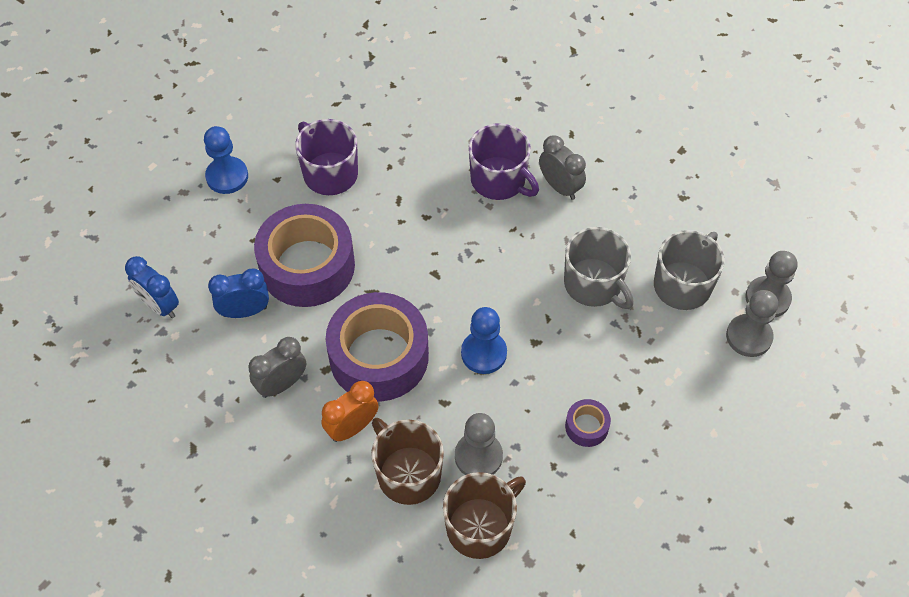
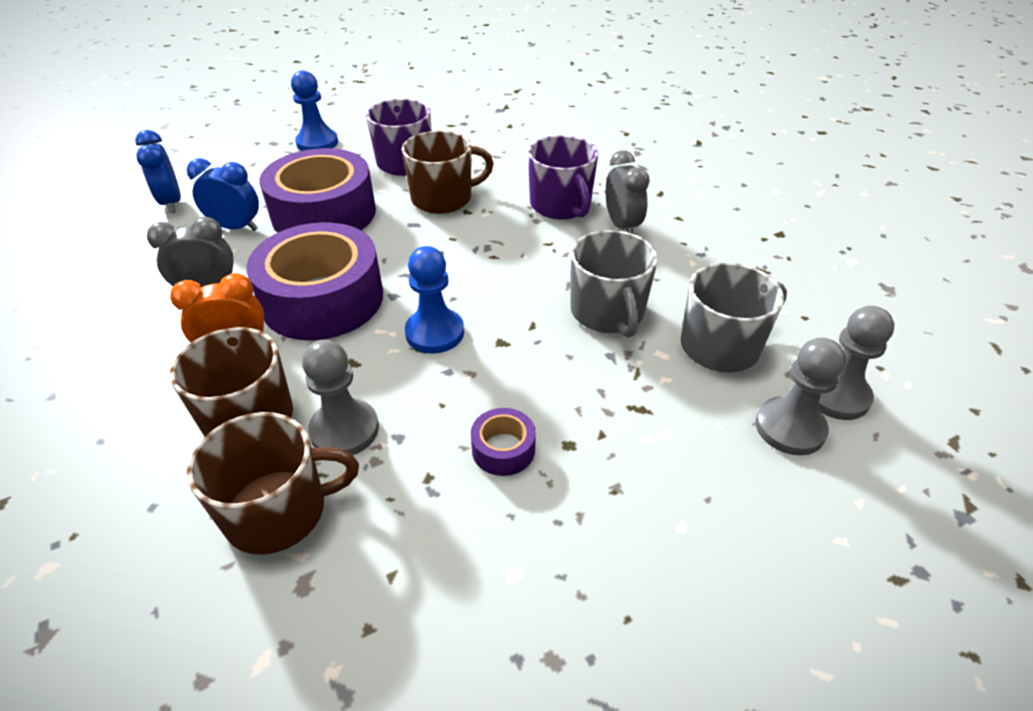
camera: 25 degrees right, 15 degrees down
none -> brown mug [402,131,494,214]

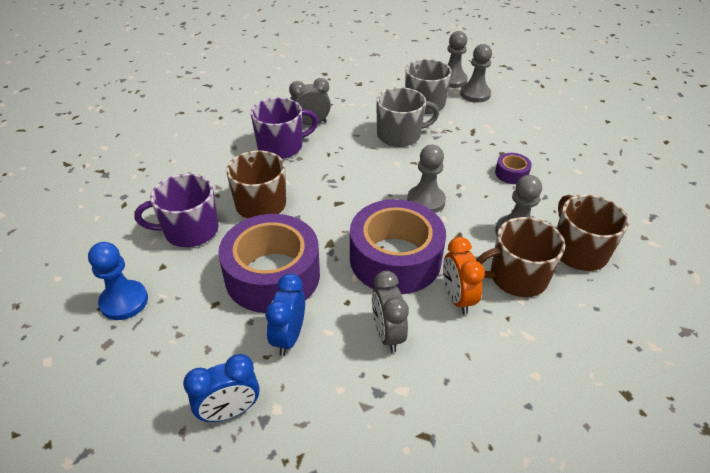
camera: 90 degrees left, 0 degrees up
blue pawn [405,246,464,354] -> grey pawn [407,145,446,213]

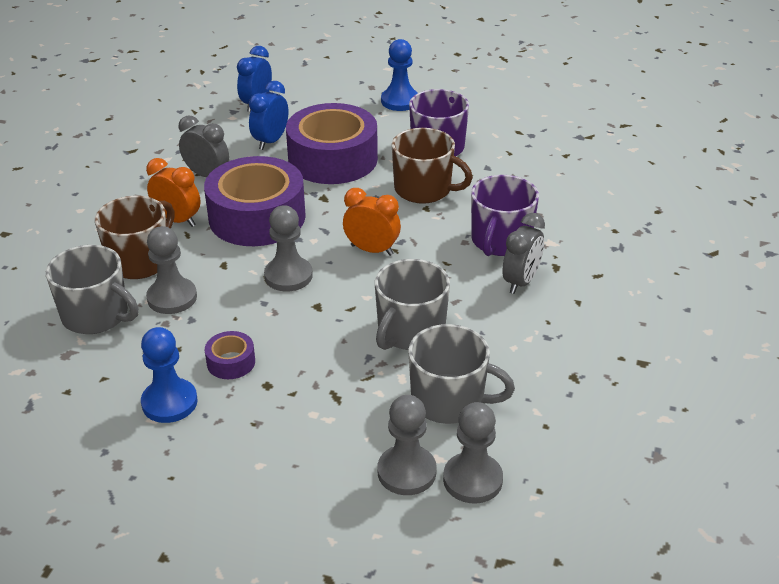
camera: 135 degrees right, 5 degrees down
blue clock [265,273,305,356] -> blue clock turned 120 degrees counterclockwise [249,81,288,150]
brown mug [557,195,629,271] -> grey mug [46,245,139,334]
none -> blue pawn [141,327,198,423]
none -> orange clock [343,188,401,256]

